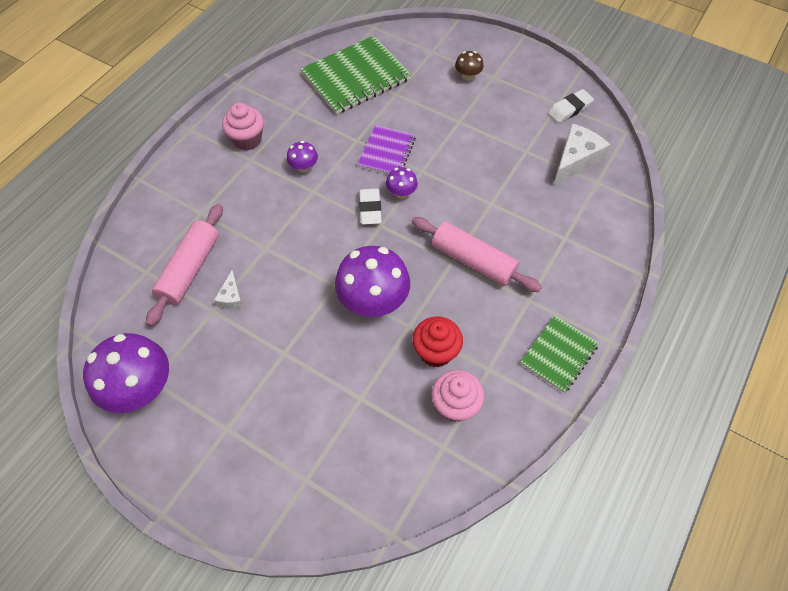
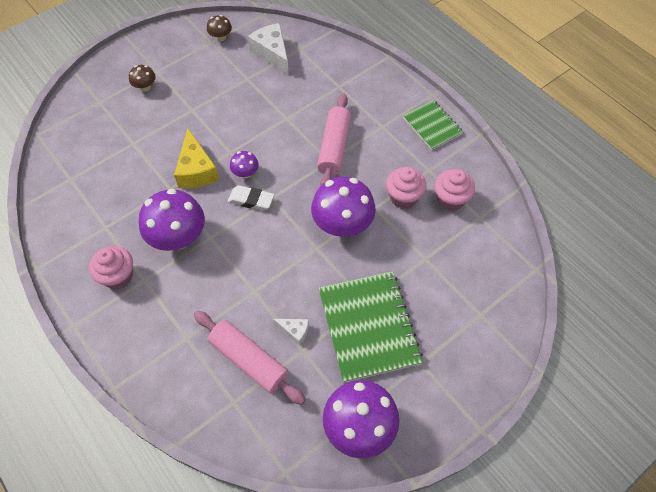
camera: 70 degrees left, 0 degrees up
purple mushroom [287,141,318,172] -> purple mushroom [139,189,205,251], size x2.09
green notebook [300,36,411,114] -> green notebook moved to [319,271,423,383]
purple notebook [357,125,416,174] -> yellow cheese [174,128,219,188]
pink rolling pin [412,217,542,292] -> pink rolling pin turned 45 degrees counterclockwise [317,94,351,186]
red cupcake [412,317,463,367] -> pink cupcake [386,167,426,209]
white eraser [548,89,594,123] -> brown mushroom [207,15,232,42]

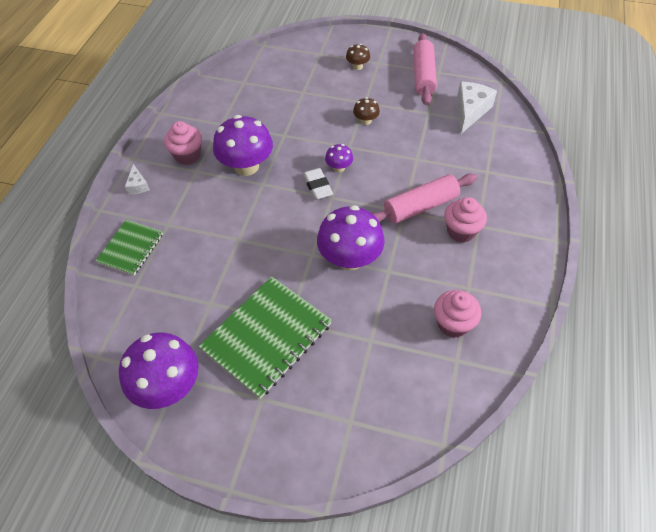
camera: 55 degrees right, 5 degrees down
yellow cheese [174,128,219,188] -> none
pink rolling pin [194,311,306,405] -> pink rolling pin moved to [413,33,437,105]
brown mushroom [207,15,232,42] -> brown mushroom moved to [353,97,380,125]
white cheese [273,319,309,346] -> white cheese moved to [125,164,150,194]
pink cupcake [386,167,426,209] -> pink cupcake moved to [444,197,487,243]
green notebook [403,100,463,150] -> green notebook moved to [96,220,163,276]

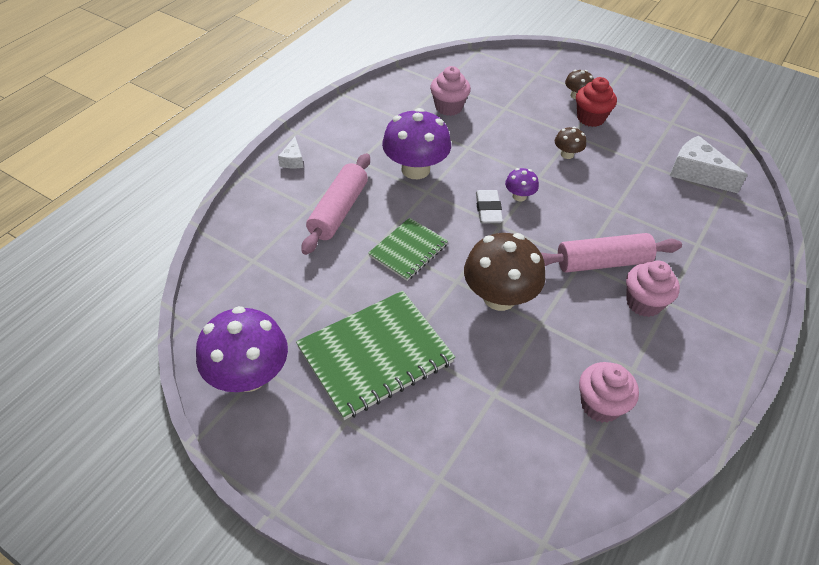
camera: 15 degrees right, 5 degrees down
green notebook [96,220,163,276] -> green notebook moved to [368,218,448,281]
pink cupcake [164,121,202,165] -> pink cupcake moved to [430,66,471,116]
purple mushroom [317,205,385,270] -> brown mushroom [464,233,545,311]
pink rolling pin [413,33,437,105] -> pink rolling pin moved to [302,153,370,255]
white cheese [457,82,497,134] -> white cheese turned 90 degrees counterclockwise [670,136,747,193]
none -> red cupcake [576,77,617,127]

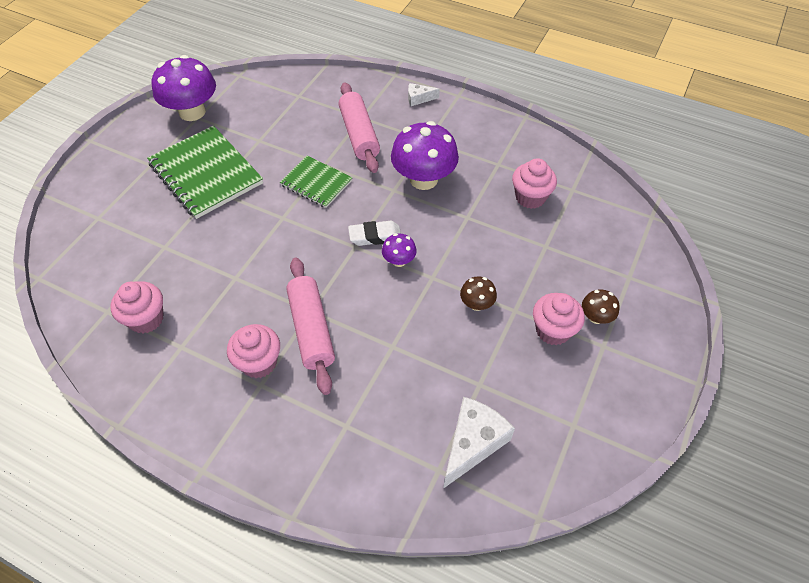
camera: 85 degrees right, 5 degrees up
pink rolling pin [302,153,370,255] -> pink rolling pin turned 60 degrees clockwise [338,82,380,173]
brown mushroom [464,233,545,311] -> none
red cupcake [576,77,617,127] -> pink cupcake [533,293,585,345]

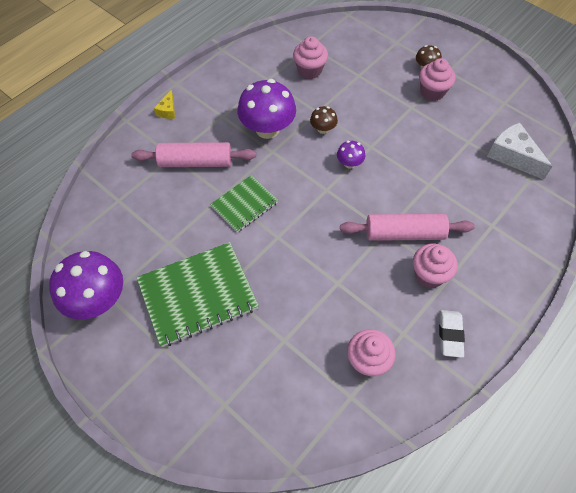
camera: 75 degrees left, 5 degrees up
white eraser [348,221,401,246] -> white eraser moved to [439,310,465,358]
white cheese [408,83,440,106] -> yellow cheese [154,90,175,119]
brown mushroom [460,276,497,311] -> brown mushroom moved to [310,106,338,134]

